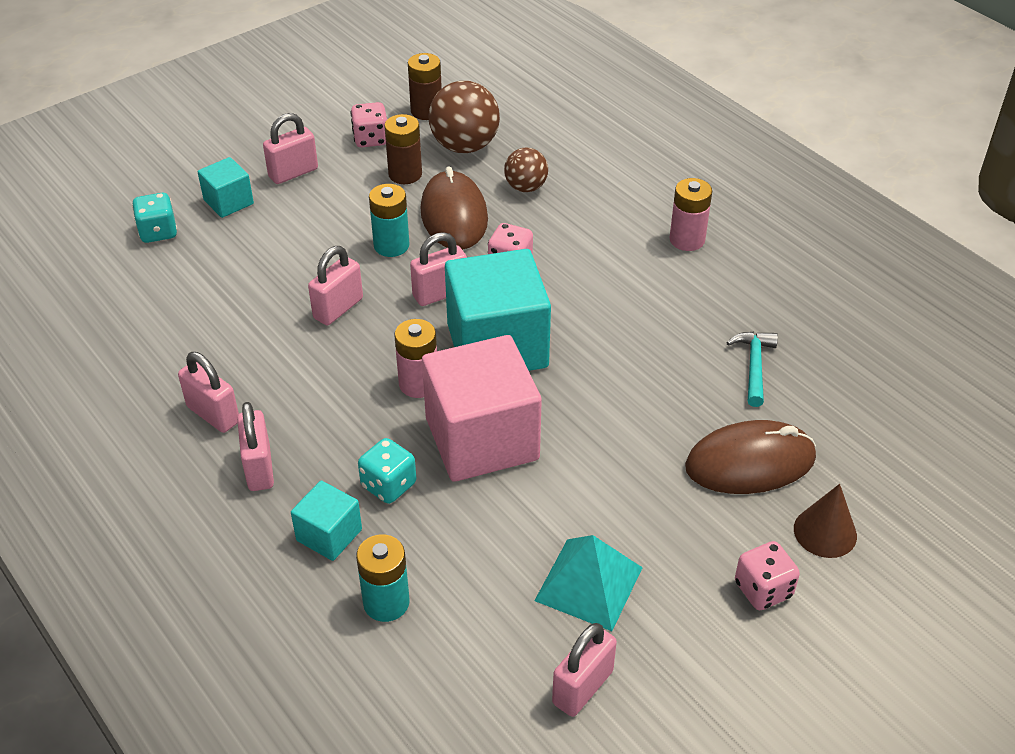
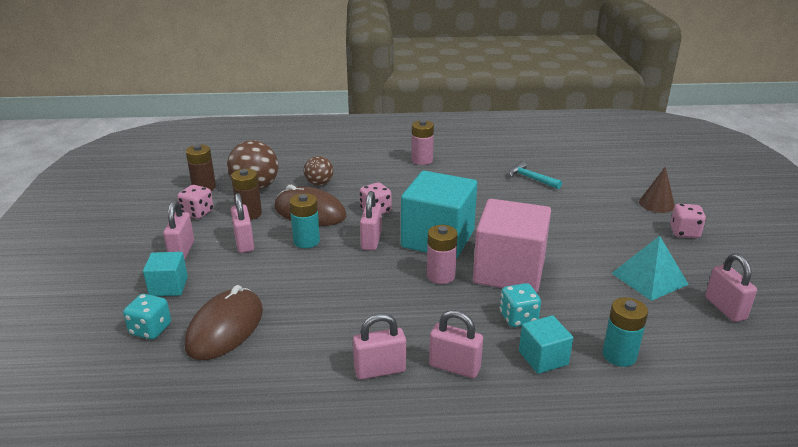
camera: 55 degrees left, 15 degrees down
pink padlock [308,246,363,325] -> pink padlock moved to [231,193,254,253]
brown mouse [685,420,816,494] -> brown mouse moved to [185,285,263,360]

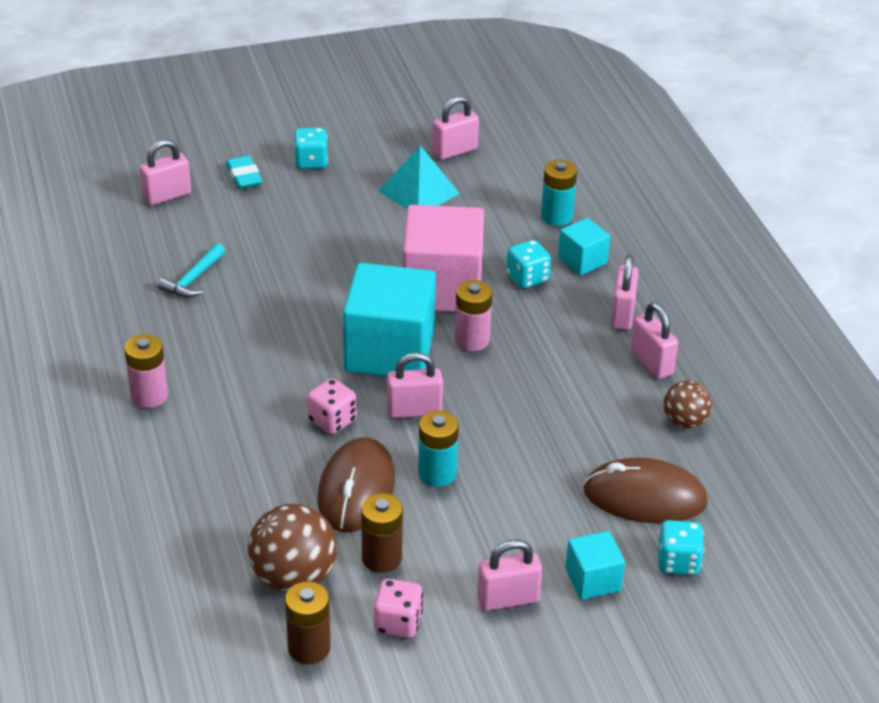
camera: 105 degrees left, 10 degrees up
pink padlock [231,193,254,253] -> pink padlock moved to [140,139,191,205]
brown ball [303,156,334,186] -> brown ball moved to [663,380,712,428]
brown cone [639,166,675,213] -> turquoise eraser [226,156,263,189]
pink dice [670,204,706,238] -> turquoise dice [294,128,328,169]

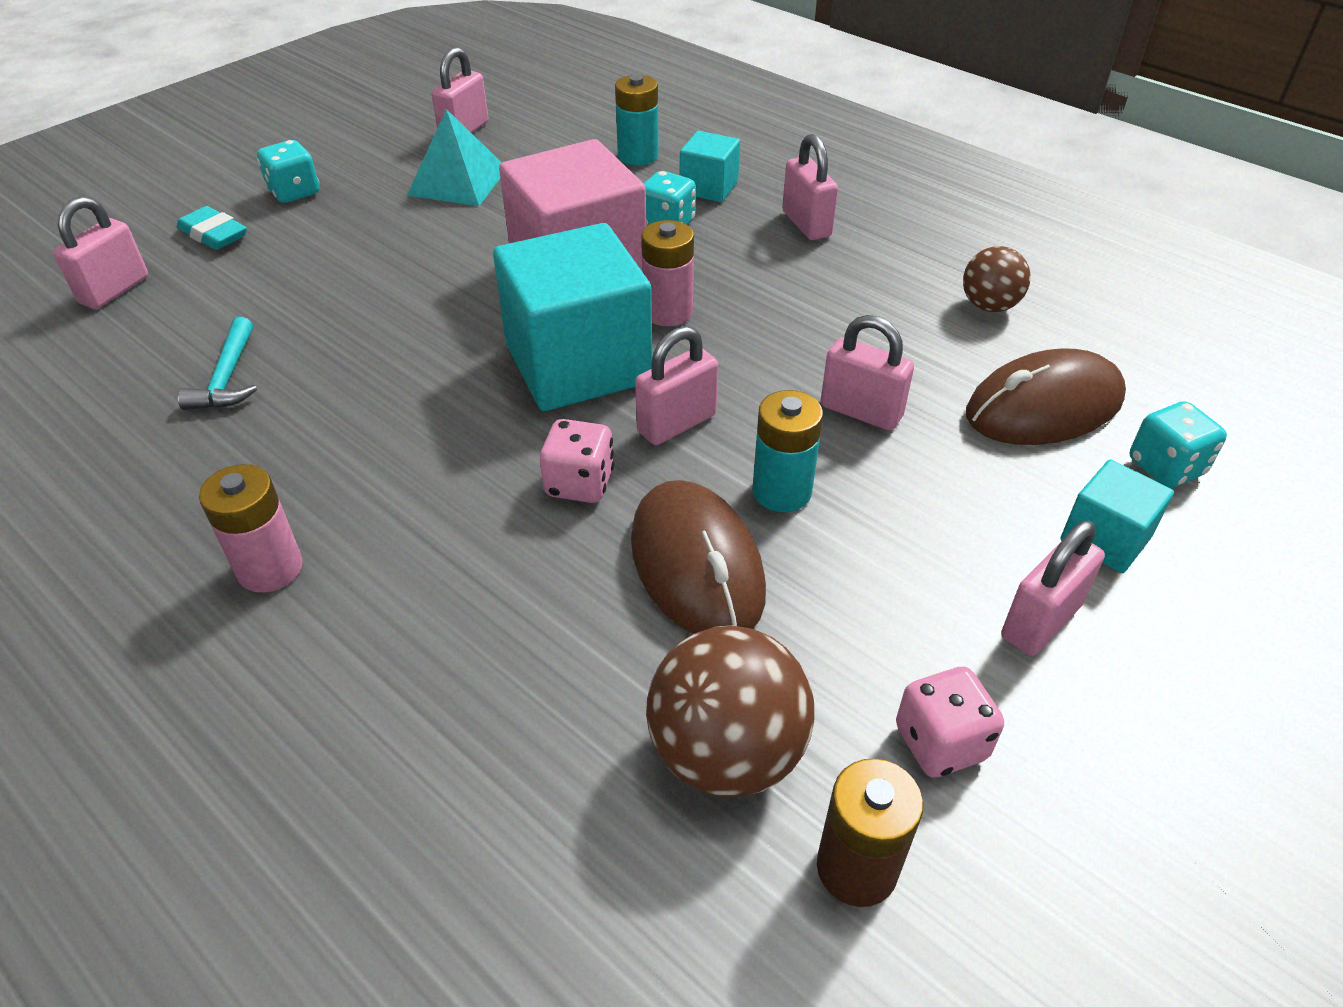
camera: 30 degrees left, 5 degrees up
brown battery [361,493,403,573] -> none
pink padlock [631,302,678,379] -> pink padlock moved to [821,315,914,430]

